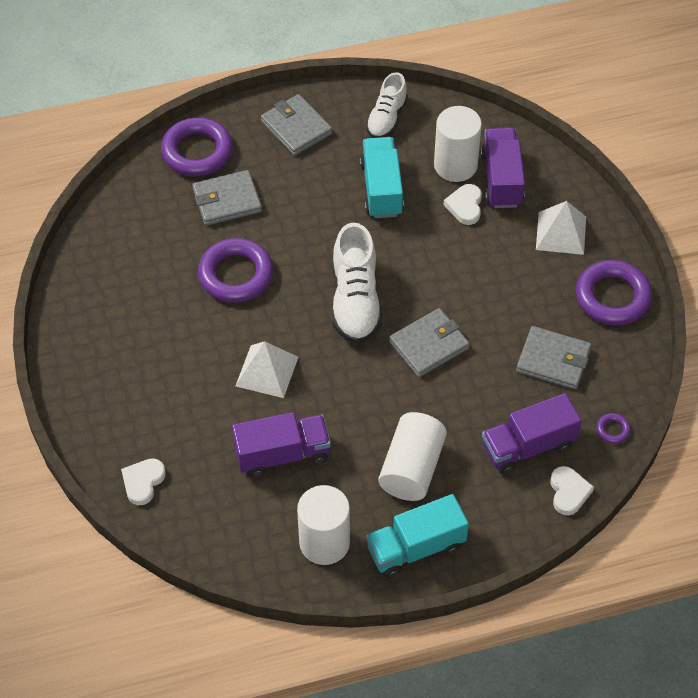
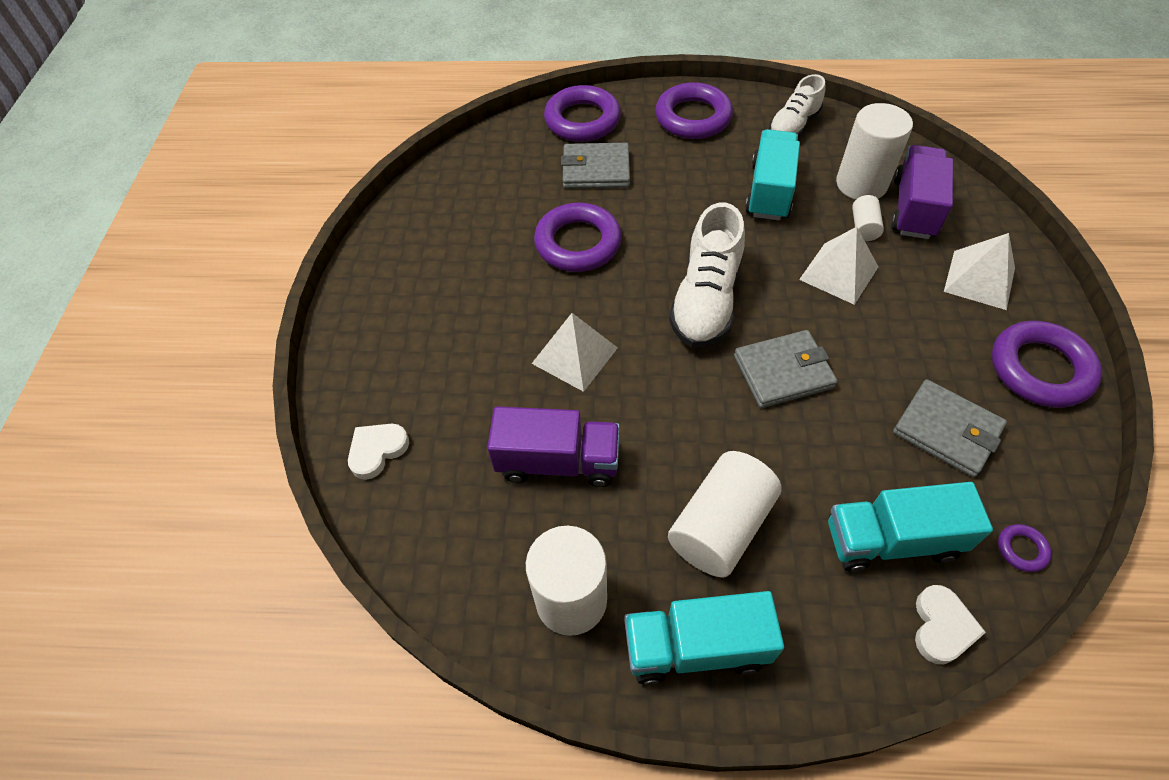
camera: 20 degrees right, 0 degrees up
grey wallet [261,94,332,156] -> purple ring [655,82,733,139]
white heart [444,184,482,225] -> white cylinder [852,195,884,241]
purple truck [482,393,582,474] -> turquoise truck [828,482,993,572]
none -> white pyramid [799,227,878,305]

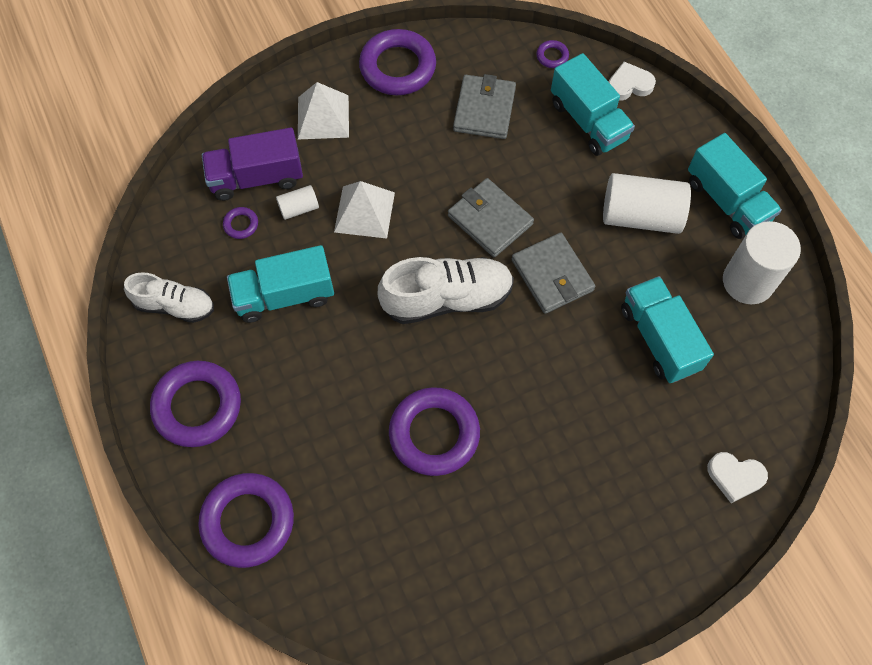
camera: 120 degrees left, 10 degrees up
purple truck [487,406,620,487] -> turquoise truck [621,276,714,383]
white pyramid [532,313,618,392] -> none
grey wallet [561,143,630,189] -> grey wallet moved to [512,233,595,314]
white cylinder [836,103,913,200] -> purple ring [223,207,258,239]

